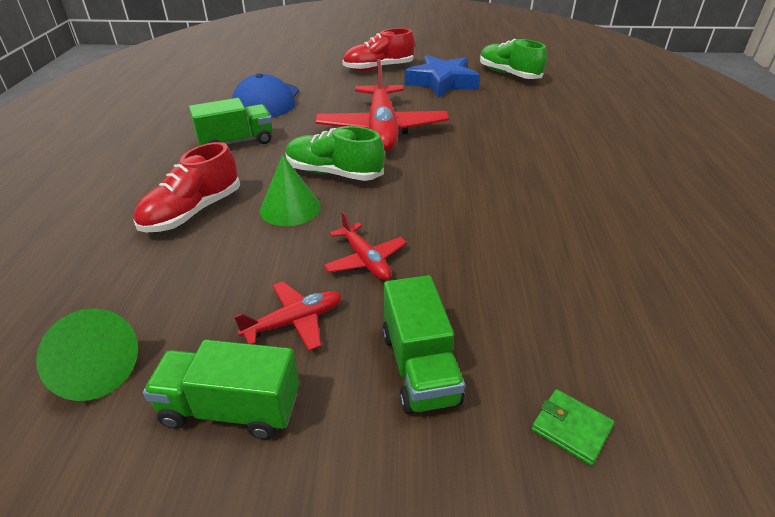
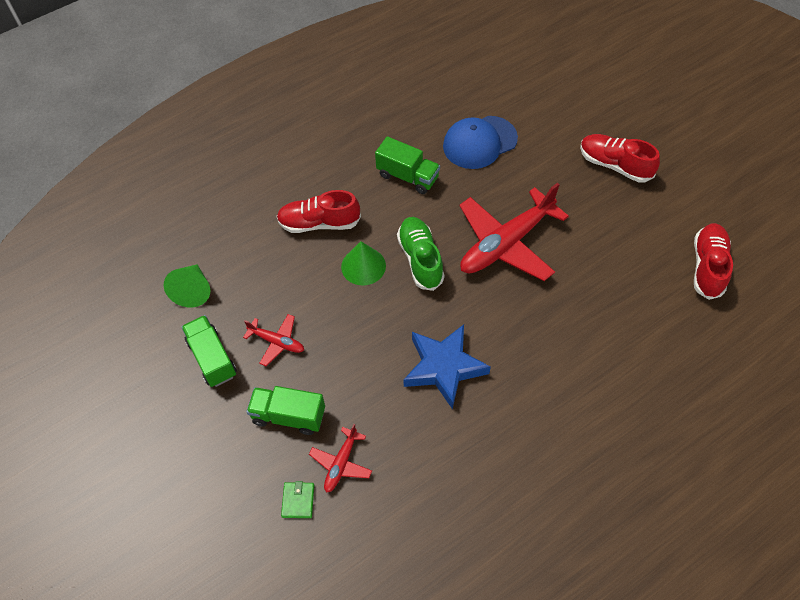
camera: 55 degrees right, 20 degrees up
red plane [323,211,407,280] -> red plane moved to [309,424,372,493]
green truck [382,275,465,414] -> green truck turned 60 degrees clockwise [246,386,325,435]
blue star [405,55,480,98] -> blue star moved to [403,324,491,410]
green shoe [480,39,547,79] -> red shoe [694,223,733,300]

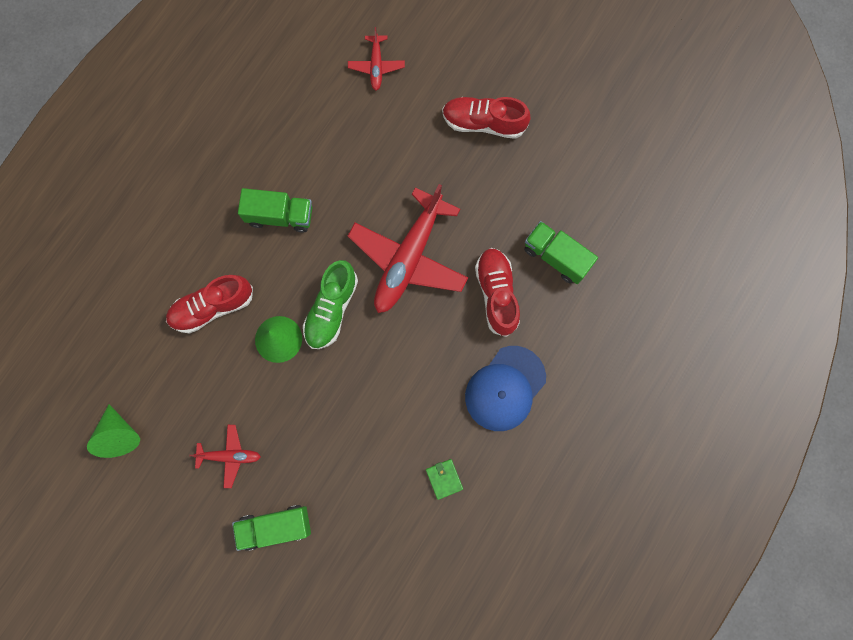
camera: 25 degrees left, 20 degrees up
green truck [181,315,237,387] -> green truck moved to [524,221,598,284]
green wallet [281,481,314,518] -> green wallet moved to [426,459,463,500]
red plane [309,424,372,493] -> red plane moved to [348,27,405,91]
green shoe [397,217,444,291] -> green shoe turned 120 degrees counterclockwise [303,260,358,349]
blue star [403,324,491,410] -> none
blue cap [443,116,518,169] -> blue cap moved to [465,346,546,431]
red shoe [694,223,733,300] -> red shoe moved to [475,248,520,337]

